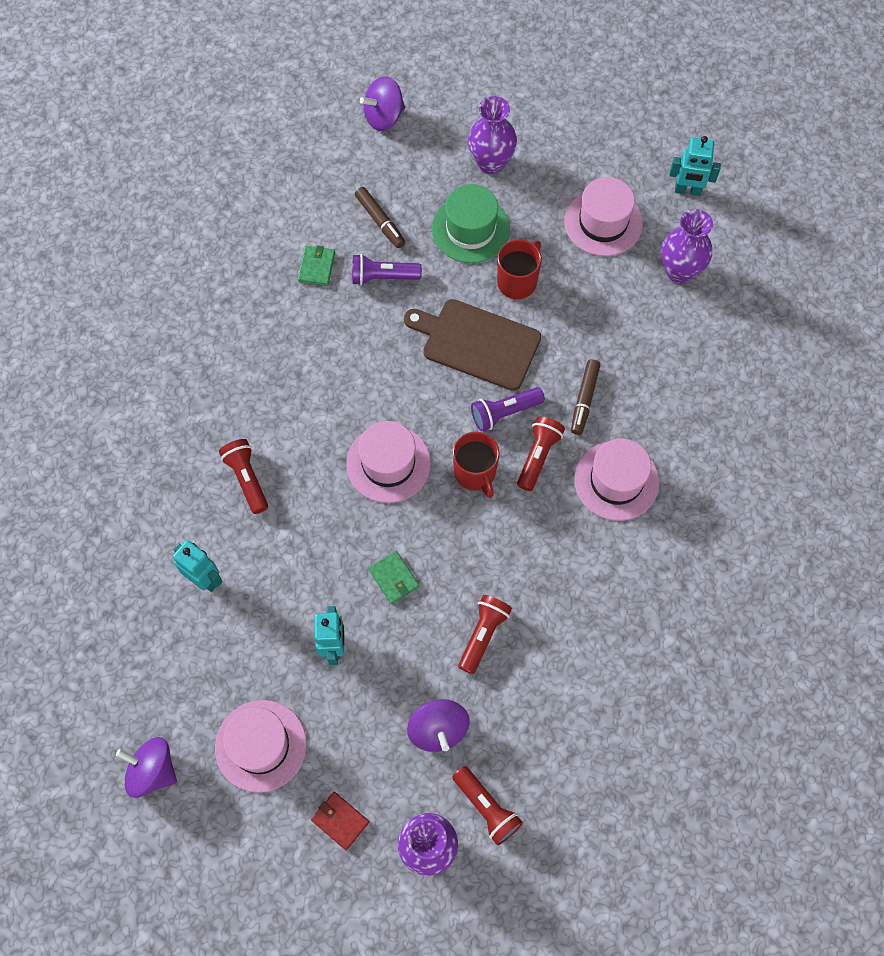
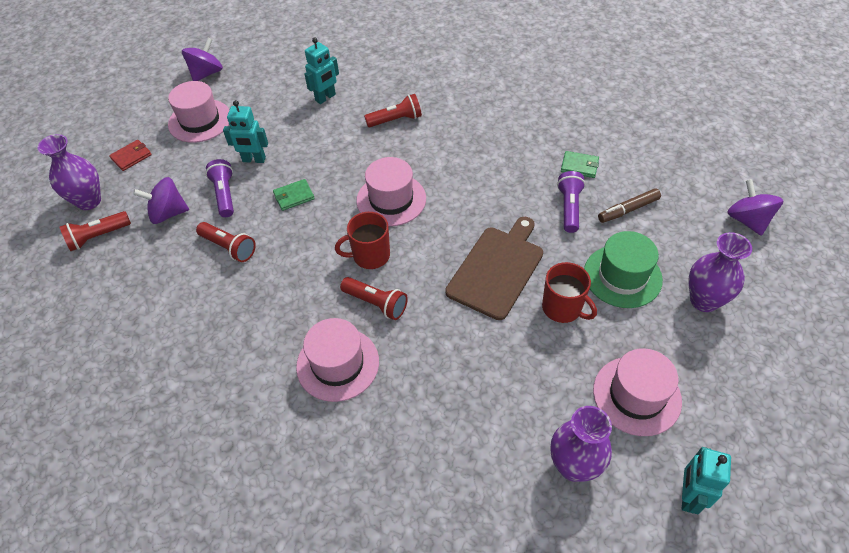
camera: 100 degrees right, 15 degrees down
purple flashlight [471,387,545,431] -> purple flashlight moved to [205,159,234,217]
brown marker [571,359,600,435] -> none

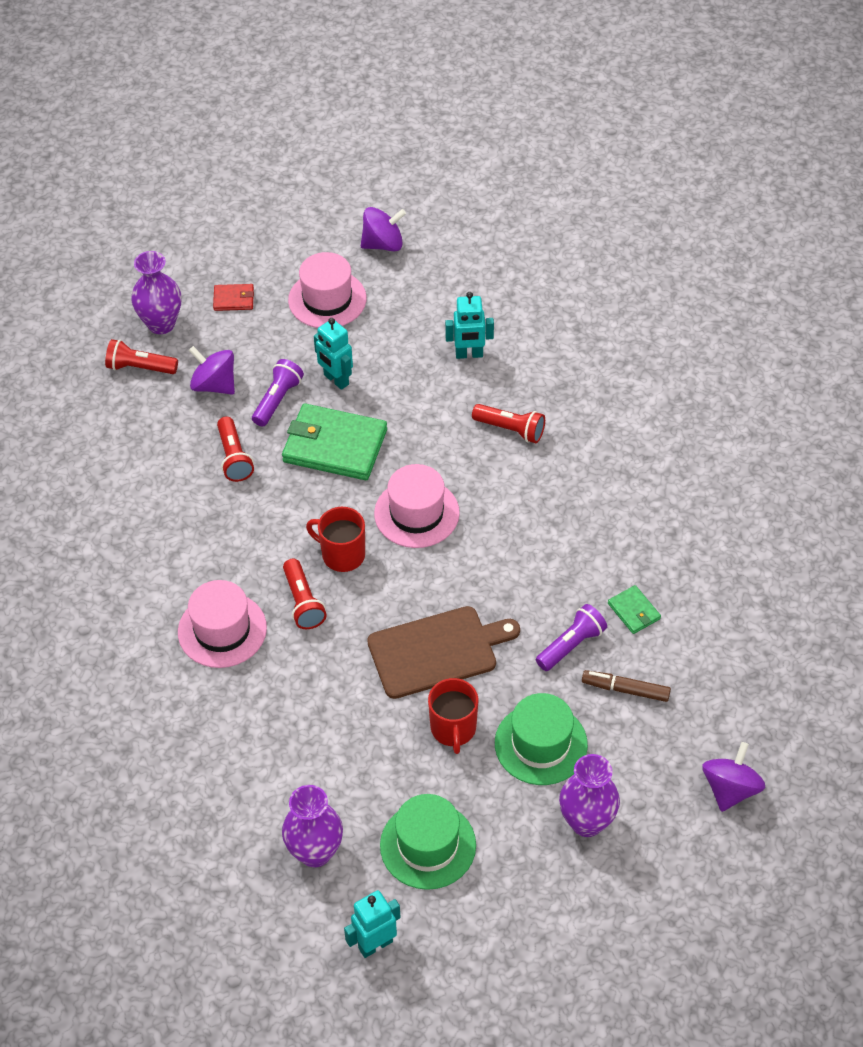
camera: 40 degrees right, 0 degrees up
green wallet [273,179,315,211] -> green wallet [282,403,387,480], size x2.15
pink hat [593,348,682,436] -> green hat [380,794,476,890]

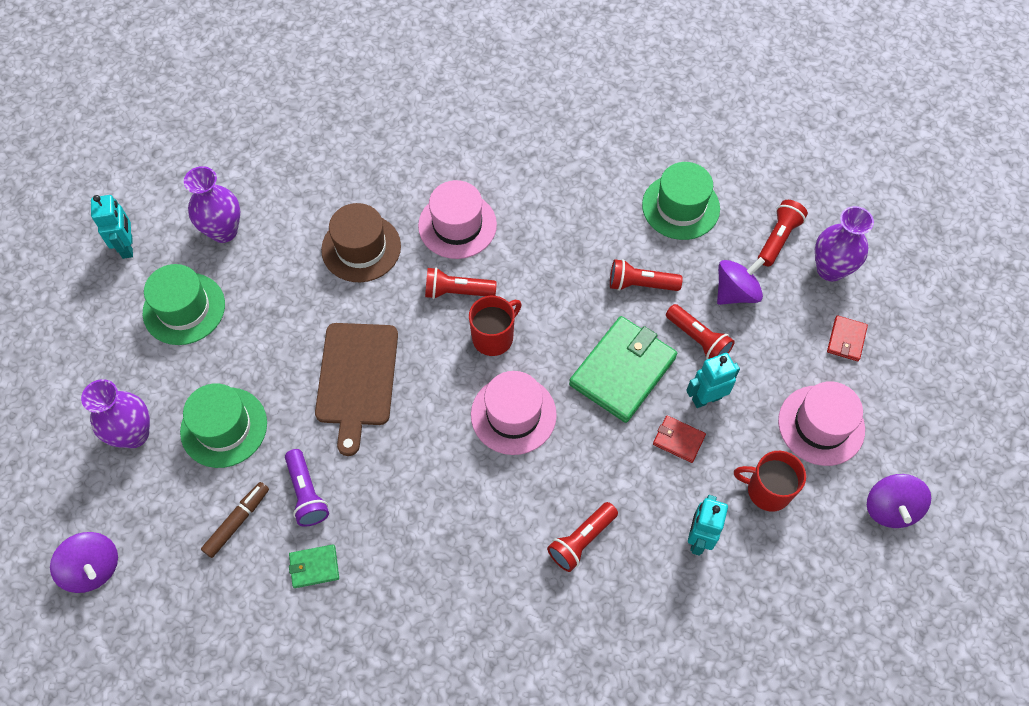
camera: 110 degrees right, 10 degrees up
purple flashlight [252,359,304,427] -> red flashlight [666,304,735,359]
red mug [428,678,478,754] -> red mug moved to [734,451,806,512]
none -> brown hat [321,203,401,282]
none -> green hat [642,162,720,240]
none -> red wallet [653,416,706,463]

